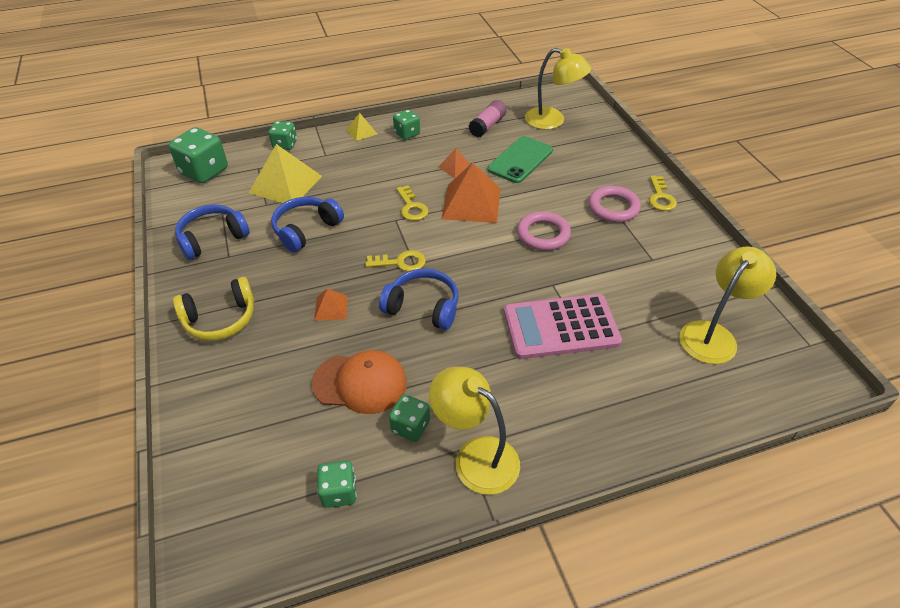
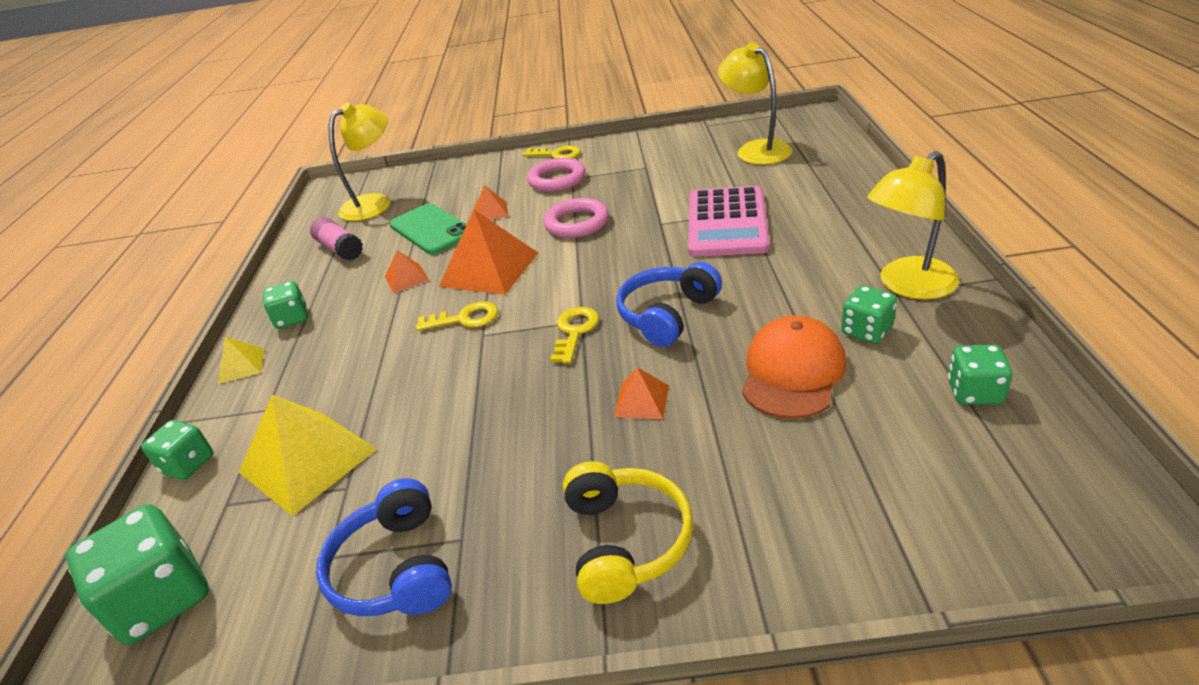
camera: 70 degrees left, 10 degrees down
blue headphones [271,197,344,253] -> none
none -> orange pyramid [474,185,508,220]

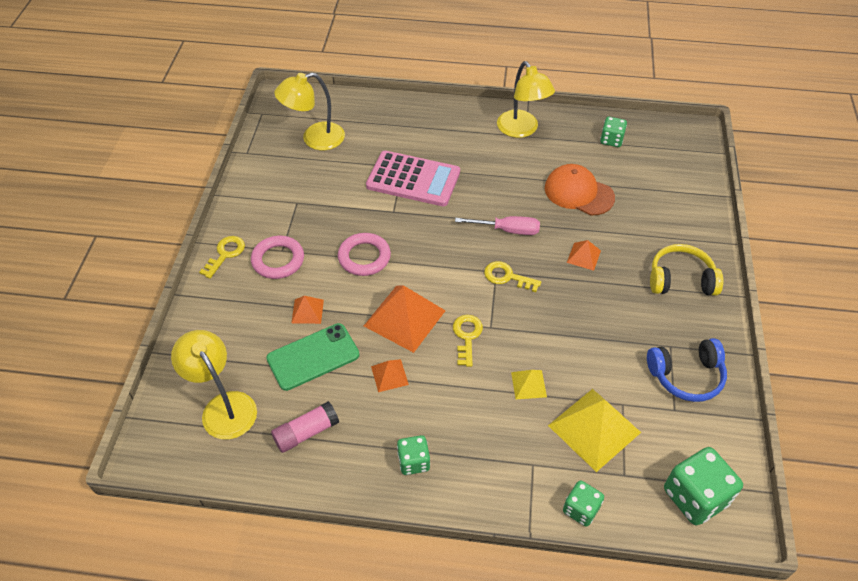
camera: 85 degrees left, 15 degrees up
yellow pyramid [218,337,264,384] -> yellow pyramid moved to [511,370,547,399]
blue headphones [616,262,722,347] -> pink screwdriver [455,216,540,235]
green dice [841,285,897,344] -> none

